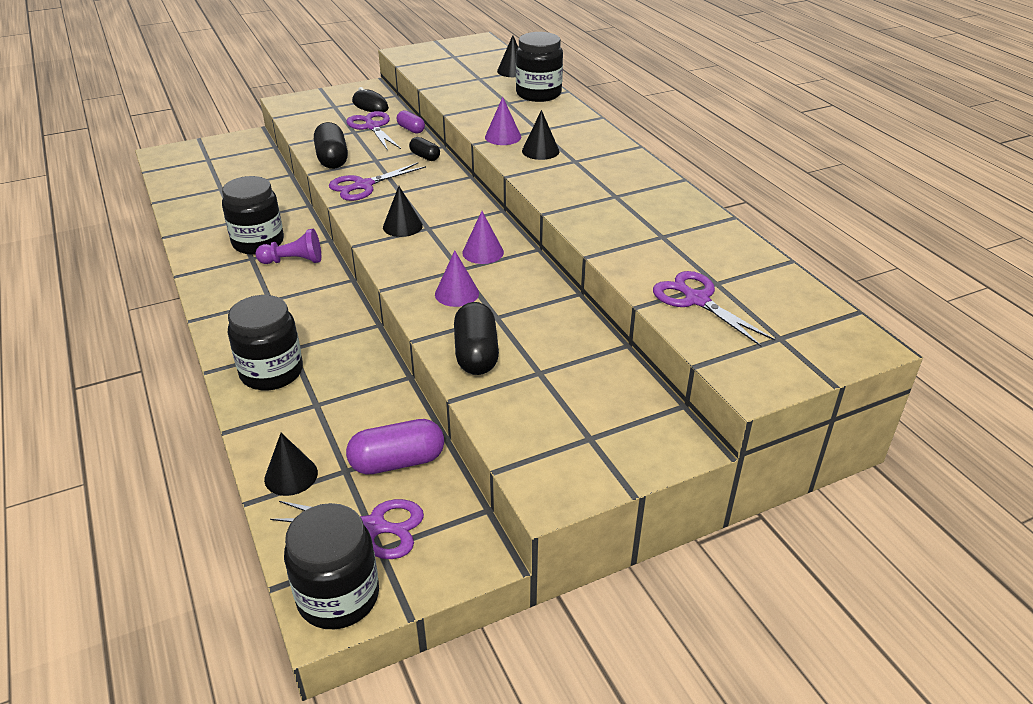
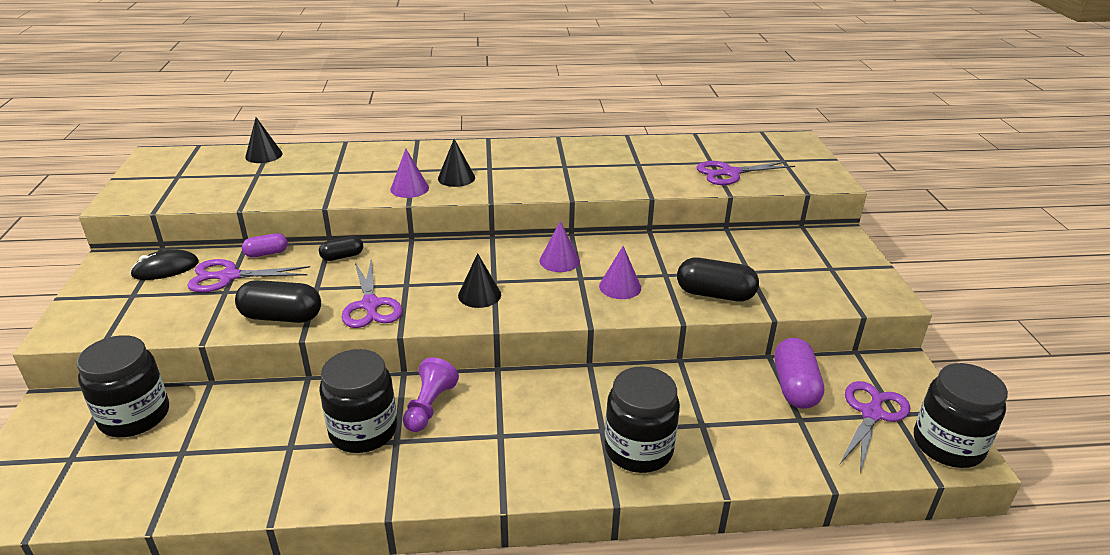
camera: 70 degrees left, 5 degrees down
black cone [264,433,318,496] -> none
black jar [516,32,563,102] -> black jar moved to [77,335,169,437]

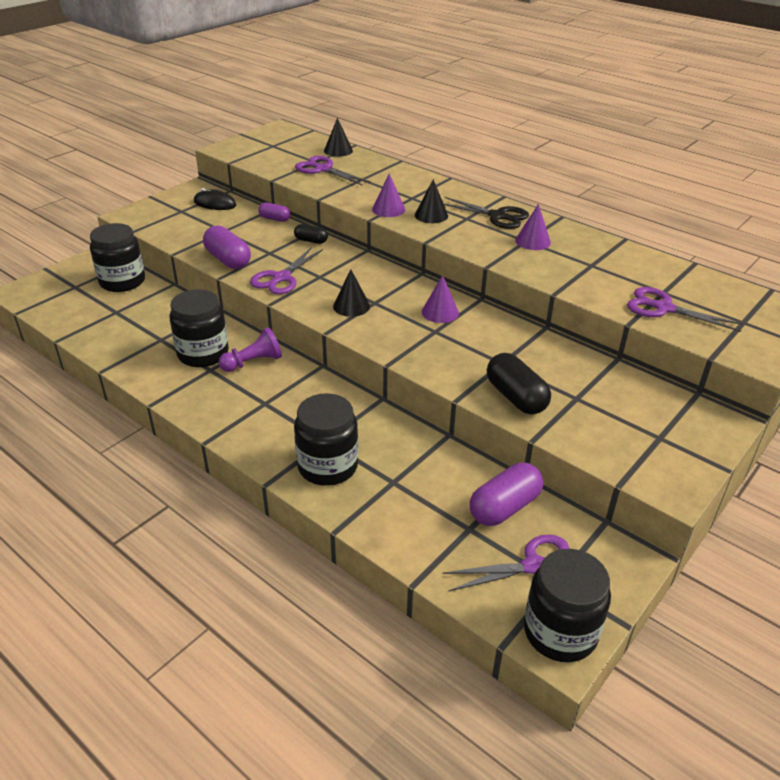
camera: 45 degrees right, 5 degrees up
purple scissors [187,259,310,292] -> purple scissors moved to [295,156,371,185]
black capsule [235,280,321,323] -> purple capsule [203,225,251,269]
purple cone [599,246,641,299] -> purple cone moved to [515,204,551,250]
none -> black scissors [443,197,529,229]

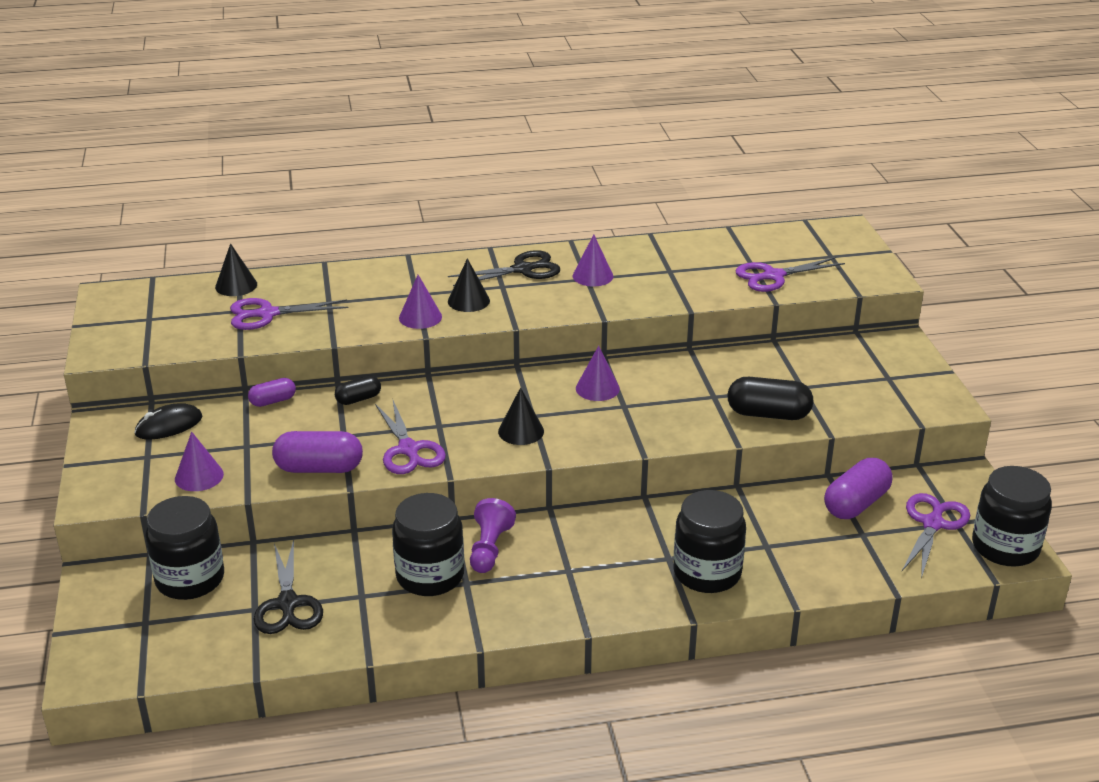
camera: 50 degrees left, 5 degrees down
purple capsule [470,463,543,526] -> purple capsule turned 45 degrees clockwise [824,458,892,519]
none -> purple cone [175,432,224,491]
none -> black scissors [254,539,323,634]

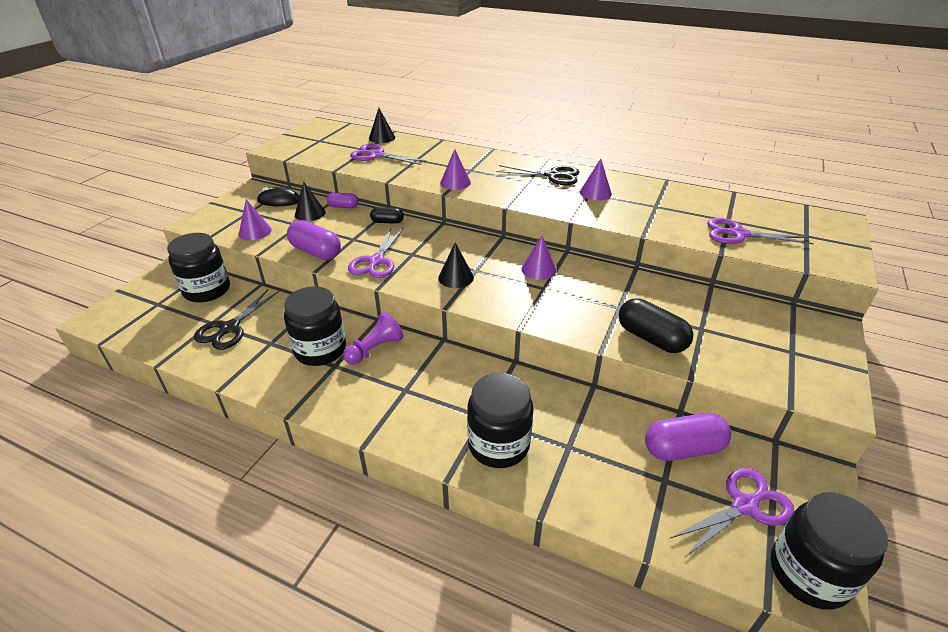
camera: 35 degrees right, 5 degrees up
black cone [448,258,490,312] -> black cone moved to [295,182,326,221]

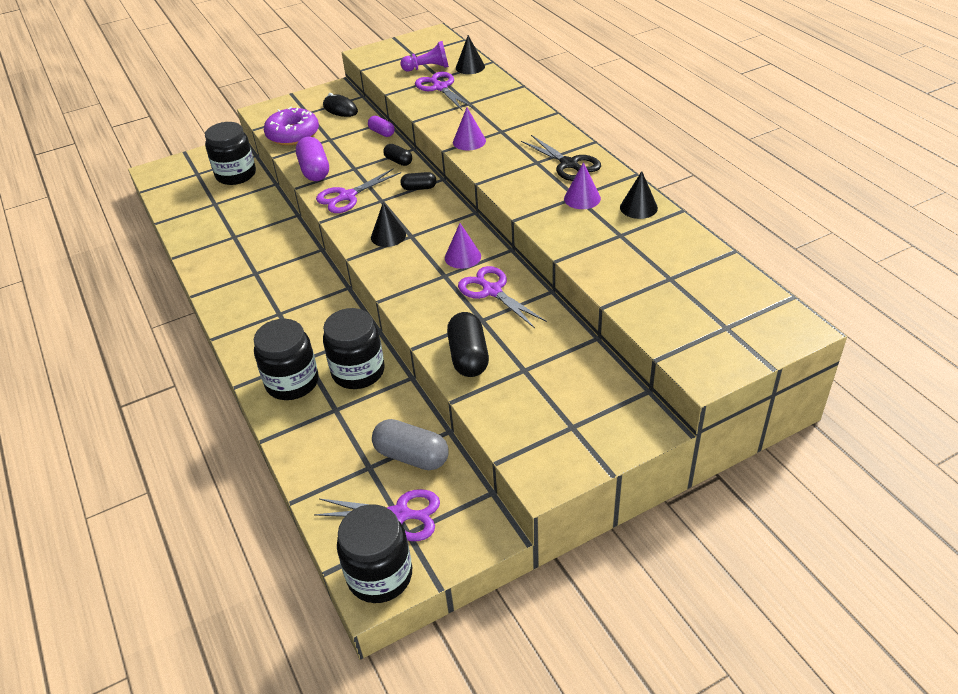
camera: 40 degrees right, 5 degrees up
black scissors [194,288,279,350] -> none
purple cone [239,199,272,240] -> purple donut [264,107,319,145]
black jar [284,286,346,366] -> black jar moved to [323,308,385,389]
black cone [295,182,326,221] -> black cone moved to [620,171,658,219]
purple pawn [343,312,403,364] -> purple pawn moved to [400,41,449,71]
purple capsule [645,413,731,461] -> grey capsule [372,419,448,470]
purple scissors [707,218,814,244] -> purple scissors moved to [458,266,547,328]
none -> black capsule [400,172,437,191]

